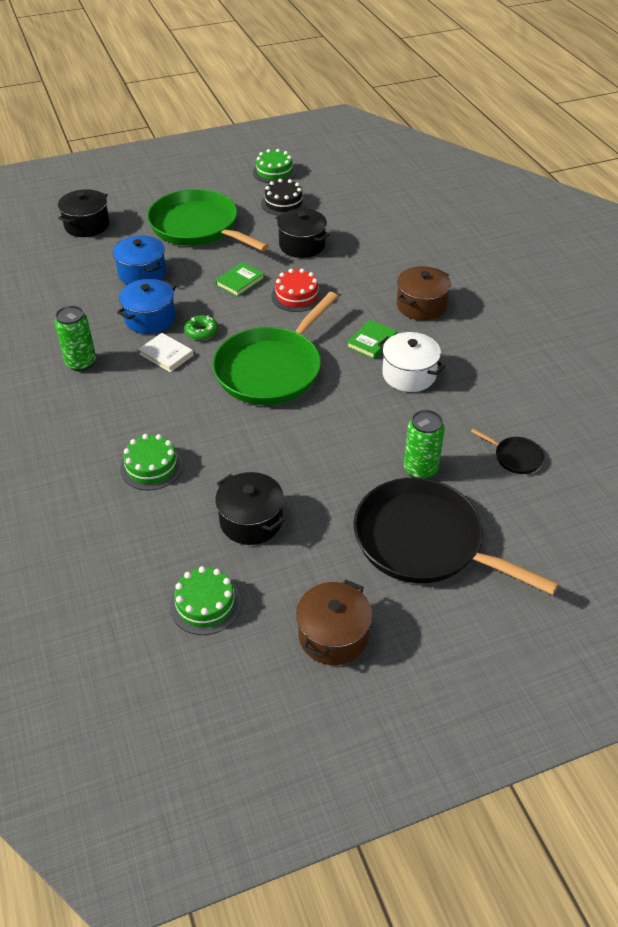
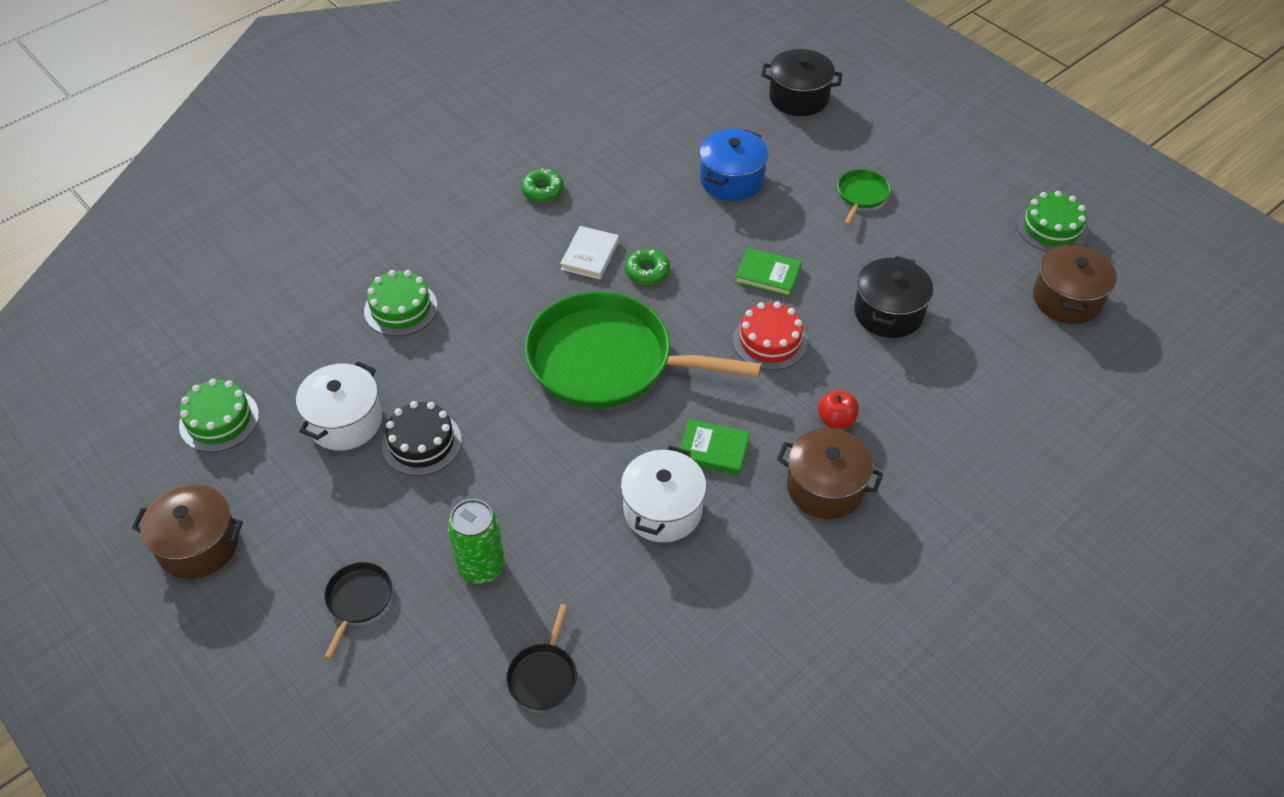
camera: 70 degrees right, 5 degrees up
green can [55,306,96,371] -> green donut [521,168,564,202]
blue pot [117,279,176,334] -> none
green pan [147,189,269,251] -> green pan [838,169,890,225], size x0.41
black pot [215,472,284,545] -> white pot [296,362,382,450]
black cake [261,179,307,216] -> black cake moved to [382,401,462,476]
black pan [353,478,559,595] -> black pan [324,562,392,659], size x0.41
none -> red apple [818,390,859,429]
none -> brown pot [1033,243,1117,324]

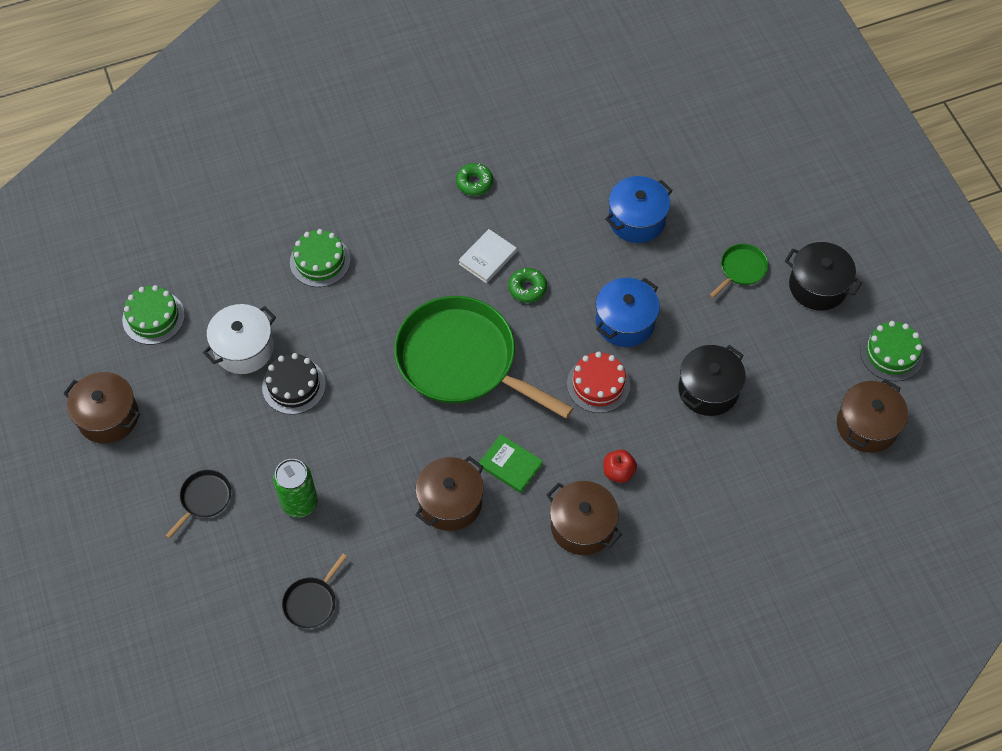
camera: 20 degrees right, 10 degrees up
white pot [621,446,706,542] -> brown pot [415,456,484,531]
green book [735,248,802,297] -> blue pot [596,278,660,347]
black pot [761,49,842,116] -> black pot moved to [785,242,862,311]

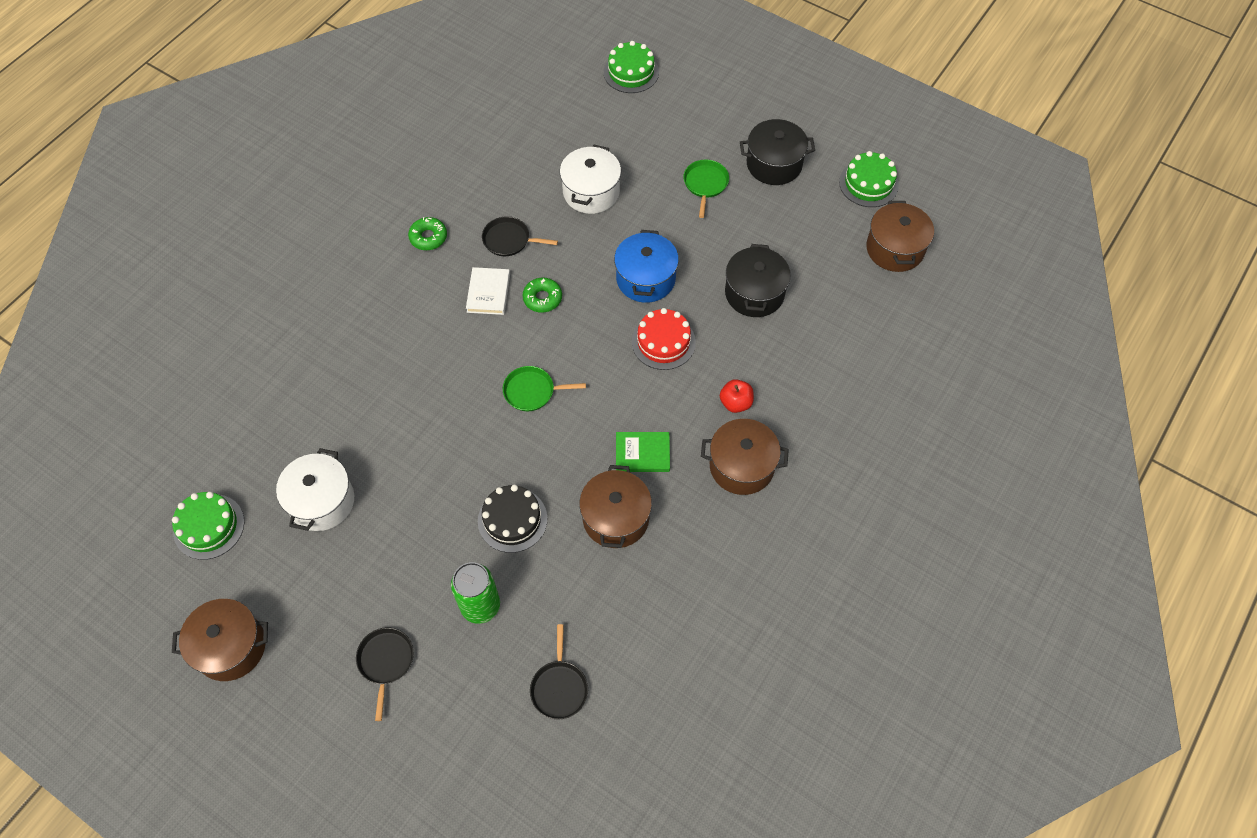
camera: 35 degrees left, 0 degrees up
black cake [262,353,326,415] -> black cake moved to [478,485,547,553]
green cake [290,229,351,287] -> green cake moved to [604,41,659,93]
green pan [394,296,573,419] -> green pan [503,366,586,411], size x0.41
blue pot [605,176,673,243] -> white pot [560,145,621,214]
none -> black pan [482,216,558,256]

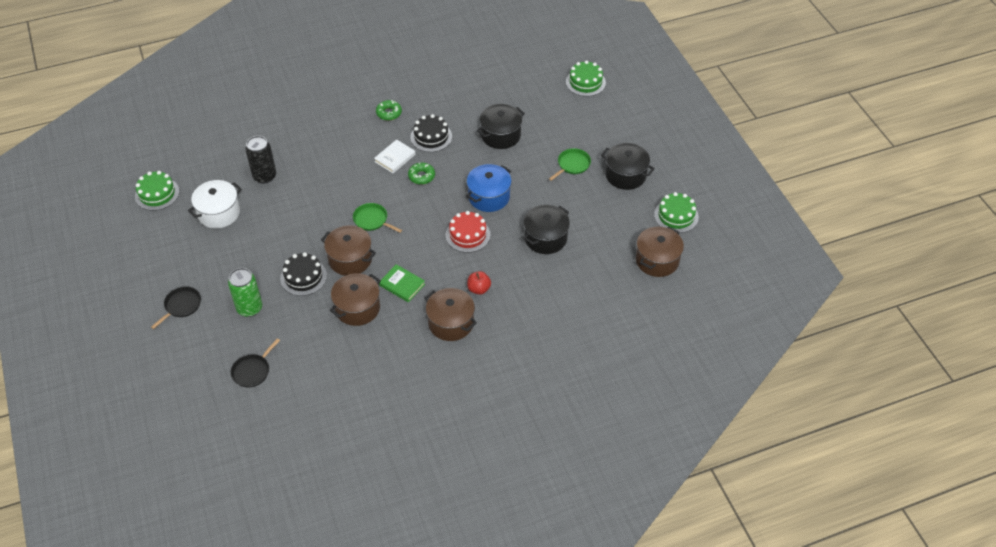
camera: 35 degrees right, 10 degrees down
brown pot [172,599,268,681] -> brown pot moved to [321,225,376,276]
black pan [482,216,558,256] -> black cake [410,114,452,152]
white pot [560,145,621,214] -> black pot [477,104,525,149]
none -> black can [245,136,276,184]

